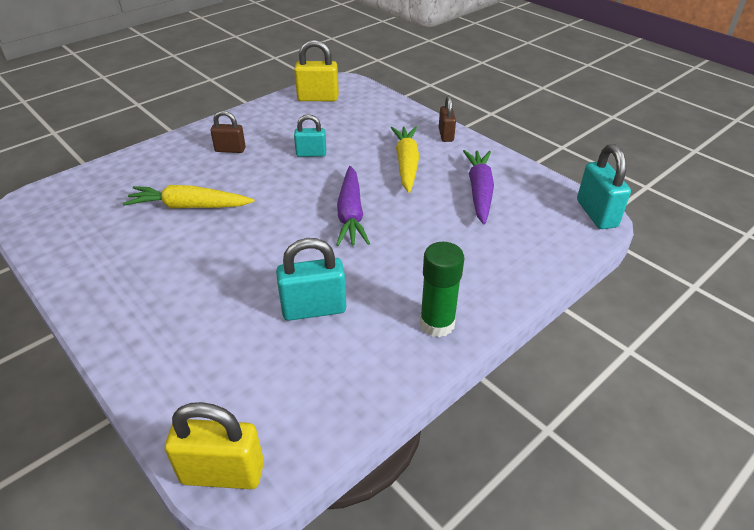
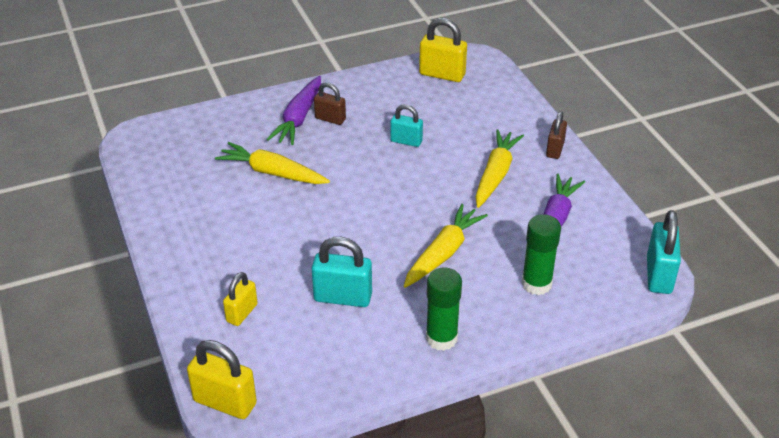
camera: 20 degrees right, 0 degrees up
purple carrot [336,166,370,246] -> purple carrot moved to [267,76,321,145]
none -> yellow padlock [223,272,258,326]
none -> yellow carrot [404,204,488,288]
none -> green glue stick [522,214,561,295]

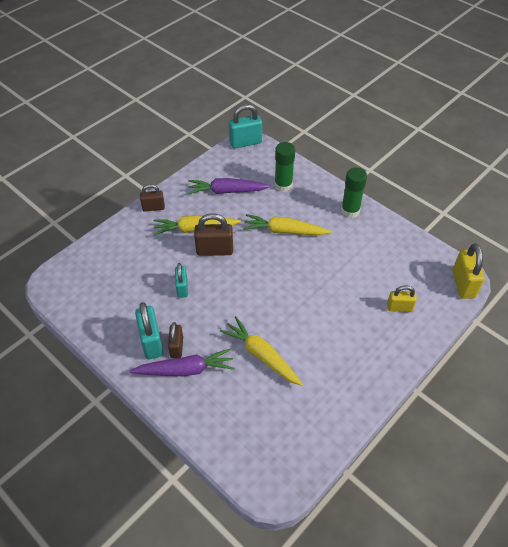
camera: 115 degrees left, 10 degrees up
yellow carrot [215,142,330,184] -> yellow carrot turned 135 degrees clockwise [220,316,303,386]
turquoise padlock [312,237,372,307] -> turquoise padlock moved to [135,302,163,359]
yellow padlock [419,18,467,82] -> none
none -> brown padlock [194,213,233,256]

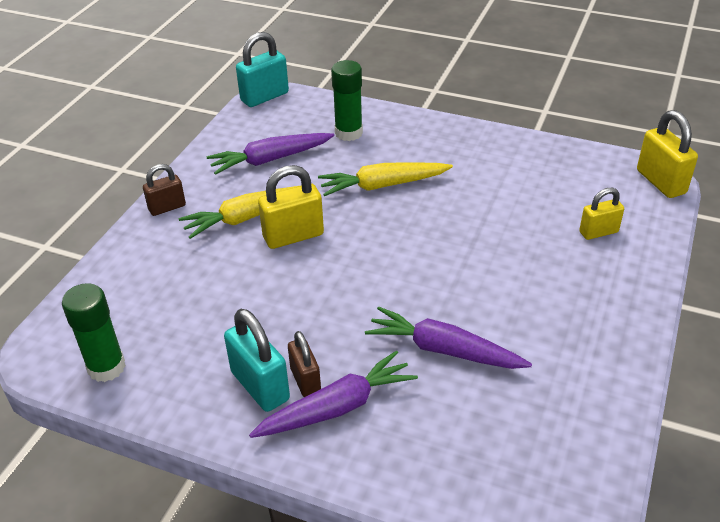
camera: 20 degrees left, 10 degrees down
turquoise padlock [175,263,188,298] -> none
brown padlock [194,213,233,256] -> yellow padlock [258,165,324,249]
yellow carrot [220,316,303,386] -> purple carrot [365,307,532,369]
green glue stick [341,167,367,218] -> green glue stick moved to [62,283,126,382]

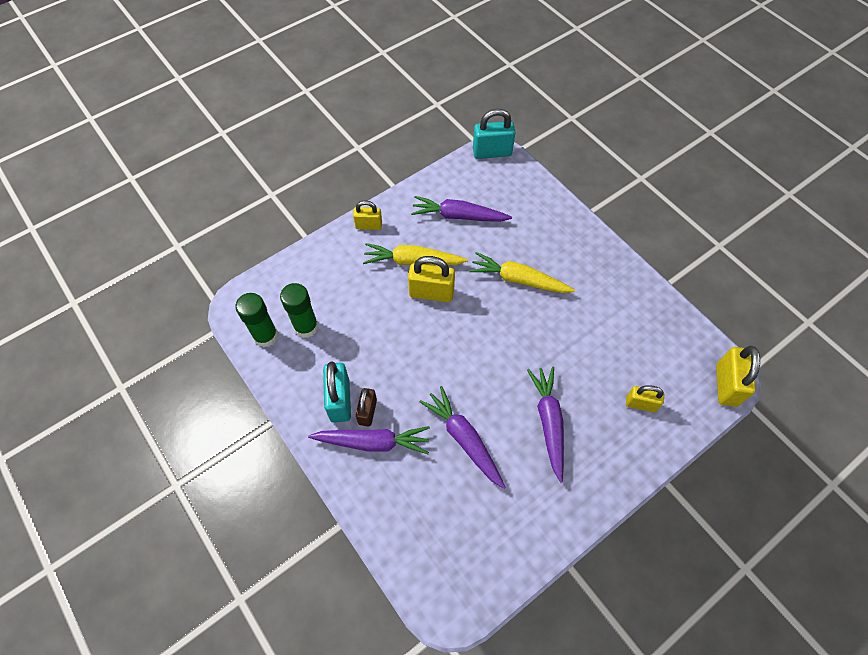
camera: 30 degrees right, 20 degrees up
brown padlock [143,164,186,216] -> yellow padlock [353,200,382,230]
green glue stick [331,60,363,141] -> green glue stick moved to [280,283,319,338]
none -> purple carrot [527,367,564,483]

